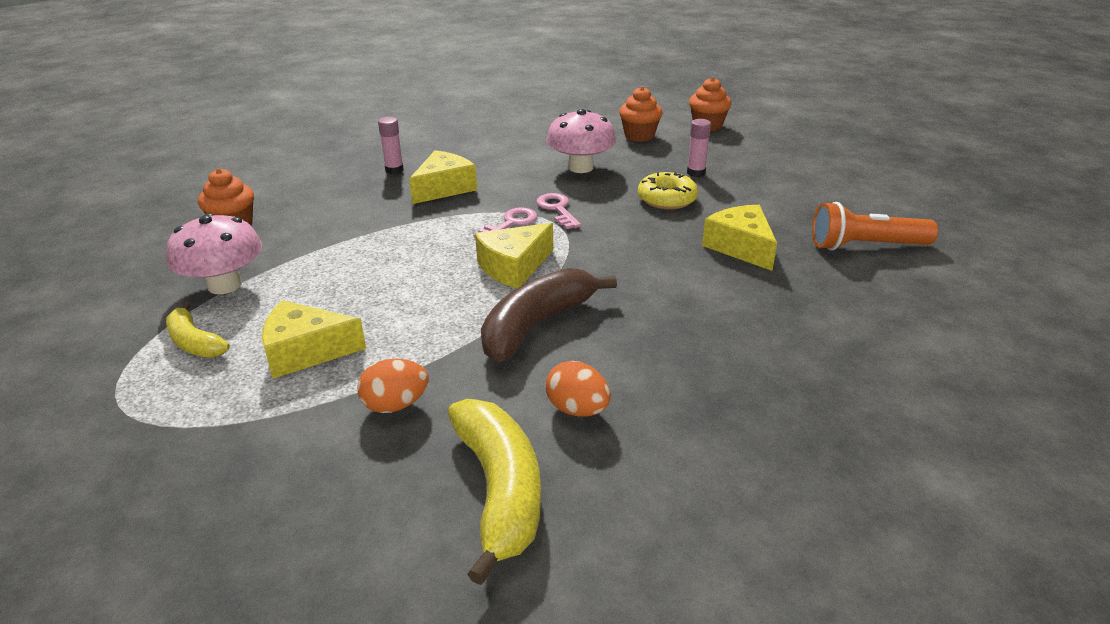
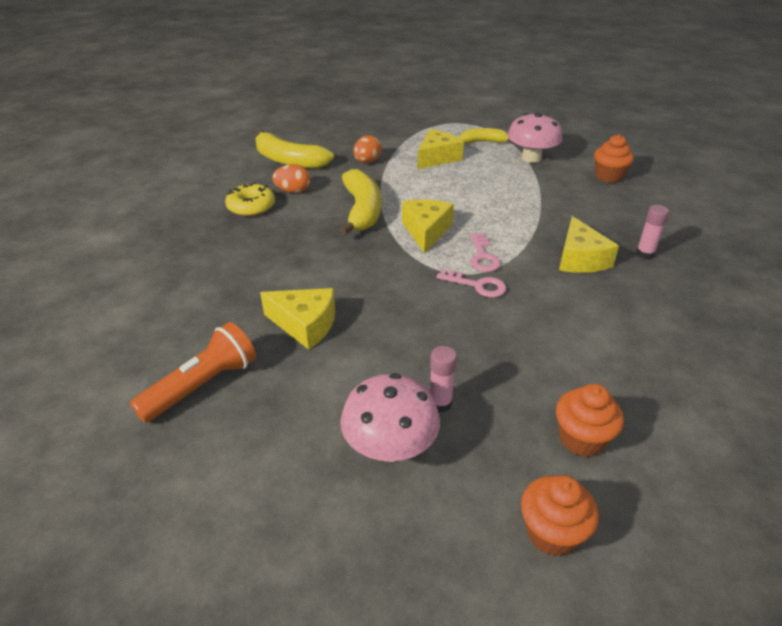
camera: 135 degrees right, 5 degrees up
brown banana [481,268,617,362] -> yellow banana [340,169,381,235]
pink mushroom [547,109,616,173] -> pink mushroom moved to [340,373,440,462]
yellow donut [638,172,698,210] -> yellow donut moved to [225,182,275,216]

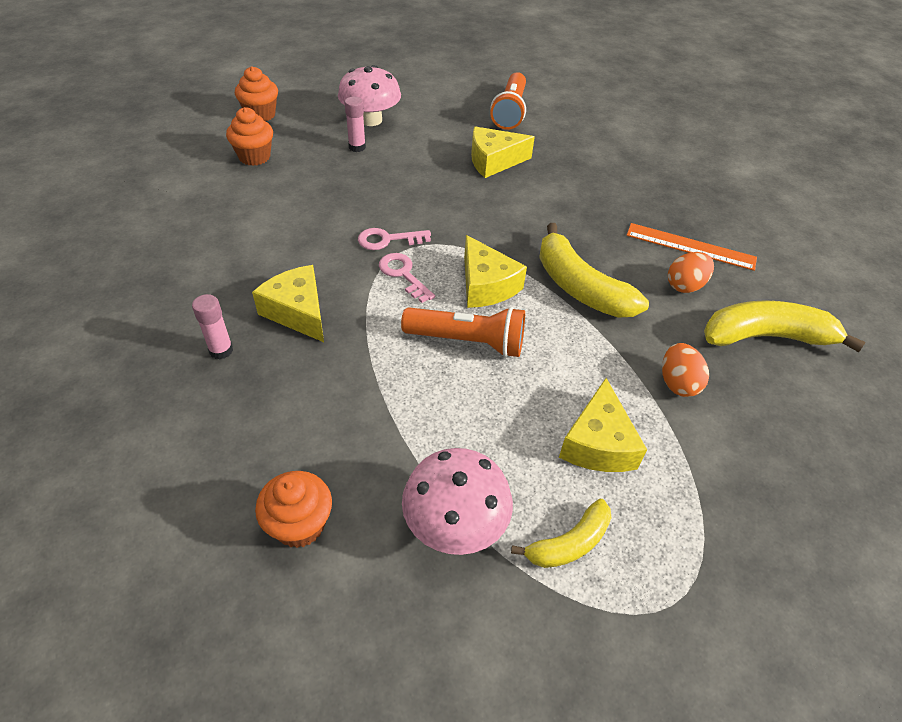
camera: 145 degrees right, 10 degrees up
yellow donut [225,182,275,216] -> orange ruler [627,223,757,271]
none -> orange flashlight [401,307,525,357]

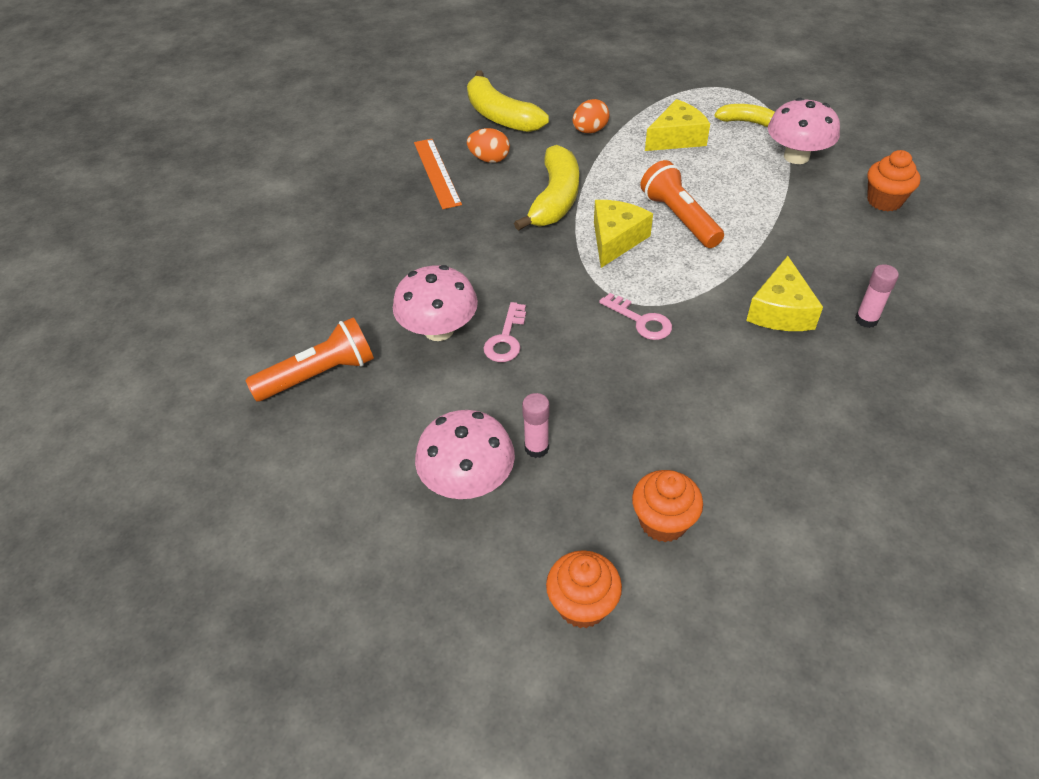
camera: 125 degrees left, 0 degrees up
pink key [379,253,435,303] -> pink key moved to [483,302,526,362]
yellow cheese [471,127,535,178] -> pink mushroom [393,265,478,341]

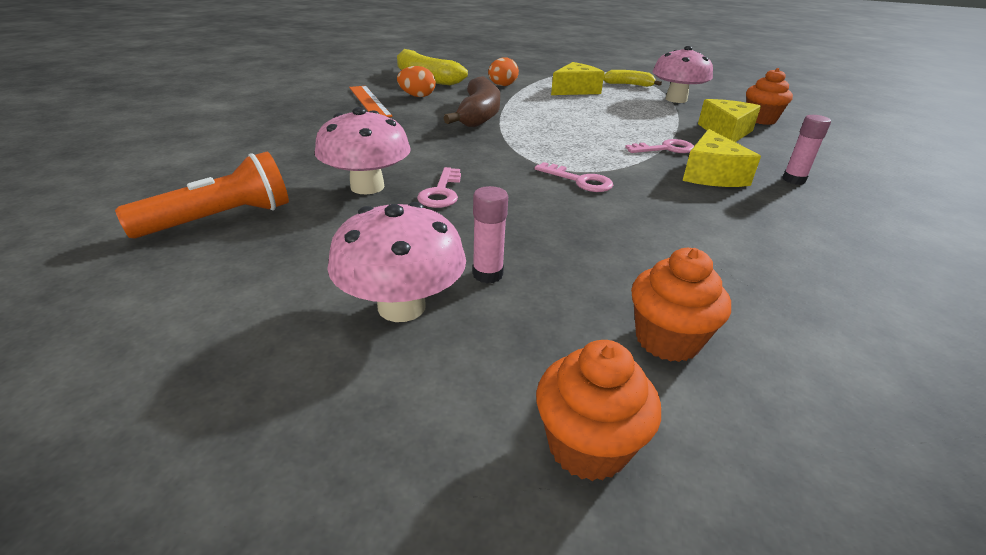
camera: 10 degrees left, 15 degrees down
yellow banana [514,145,579,231] -> brown banana [443,76,500,128]
yellow cheese [594,200,653,268] -> yellow cheese moved to [698,99,761,142]
orange flashlight [640,160,724,248] -> none
none -> pink key [625,139,694,153]

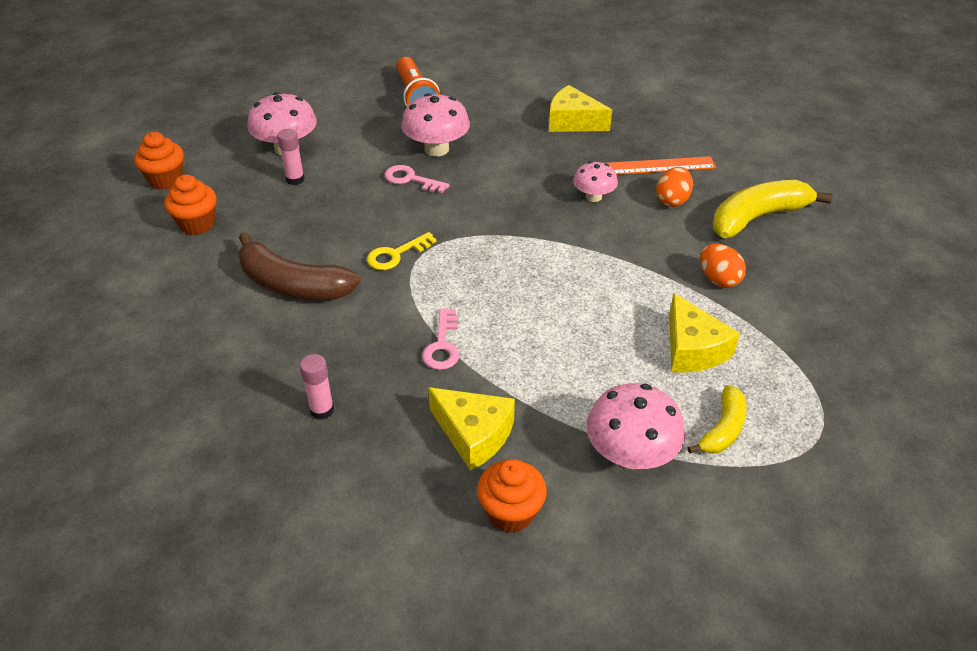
camera: 110 degrees right, 10 degrees up
brown banana [443,76,500,128] -> brown banana moved to [238,232,361,300]
pink key [535,162,613,192] -> yellow key [367,232,437,270]
yellow cheese [682,129,761,187] -> yellow cheese moved to [549,85,612,132]
none -> pink mushroom [573,161,618,202]

